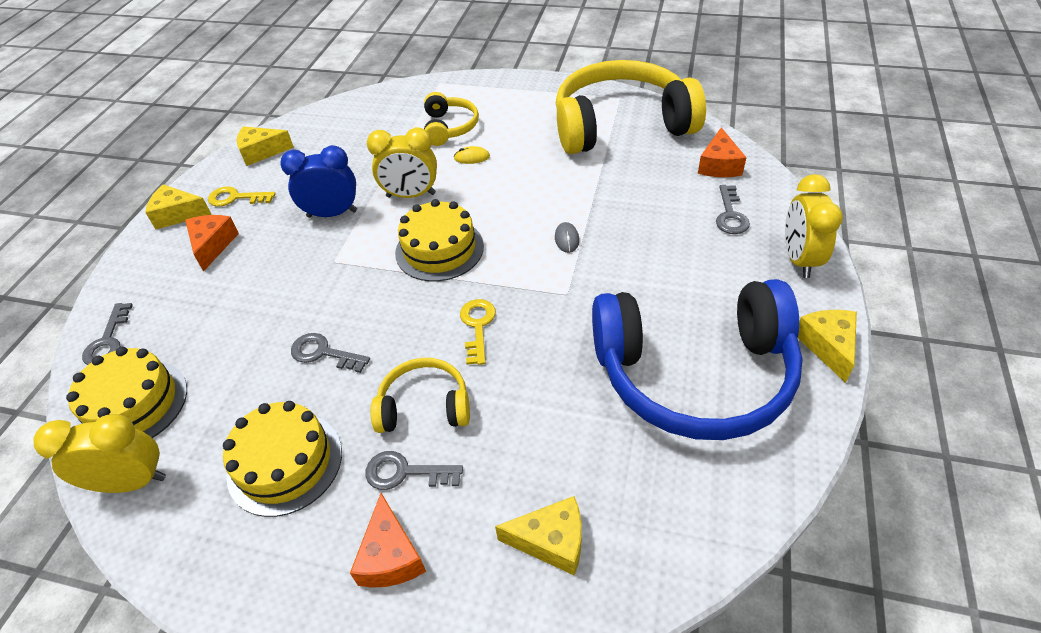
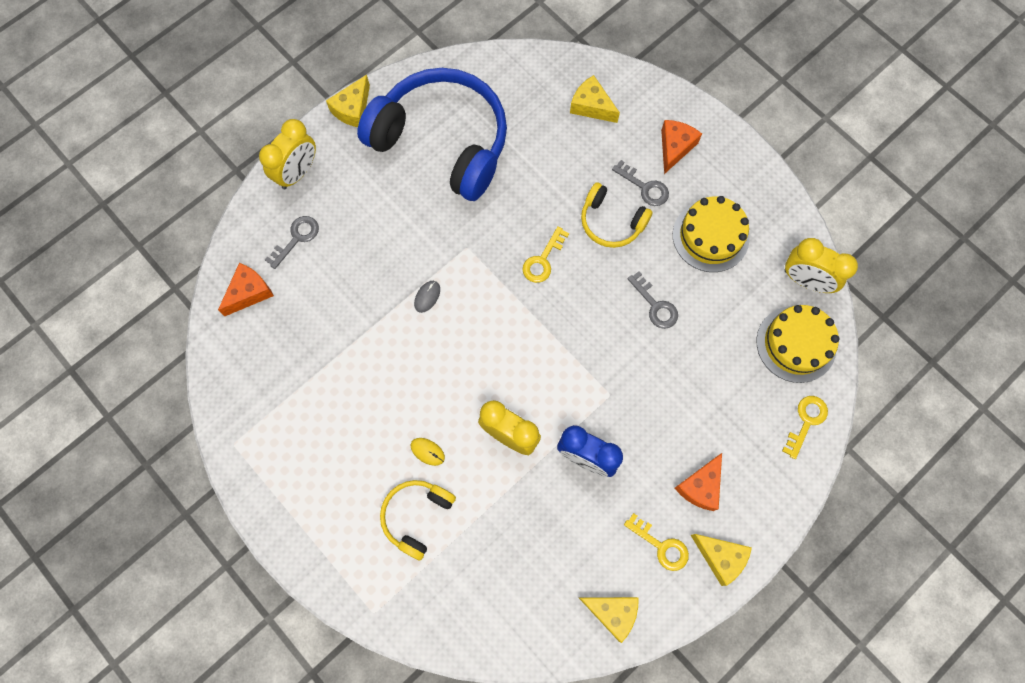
camera: 150 degrees left, 25 degrees up
grey key [82,303,133,365] -> yellow key [782,396,828,459]
yellow cake [395,199,484,282] -> none
yellow headphones [556,60,706,154] -> none

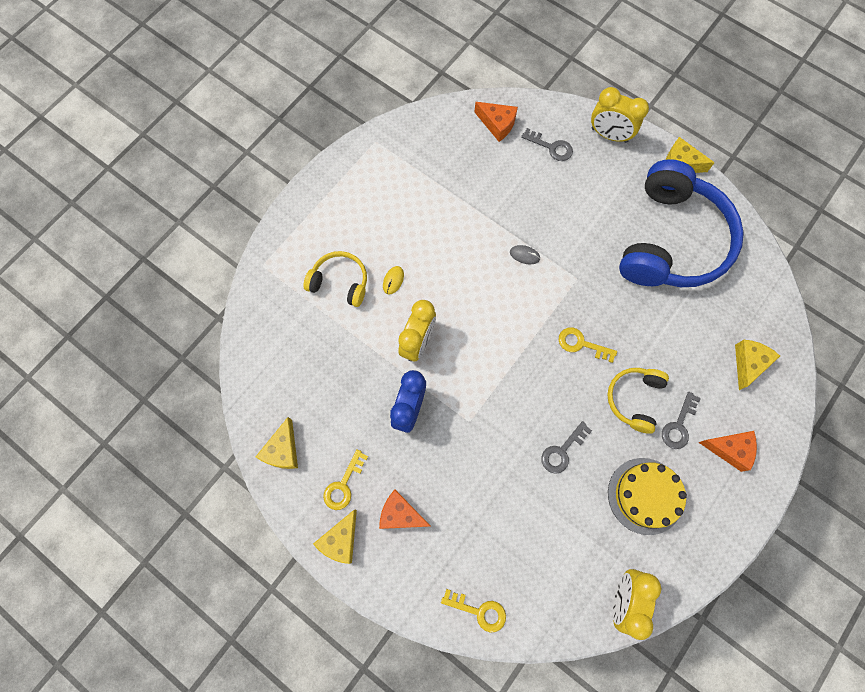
camera: 80 degrees right, 0 degrees up
yellow cake [756,305,839,383] -> none

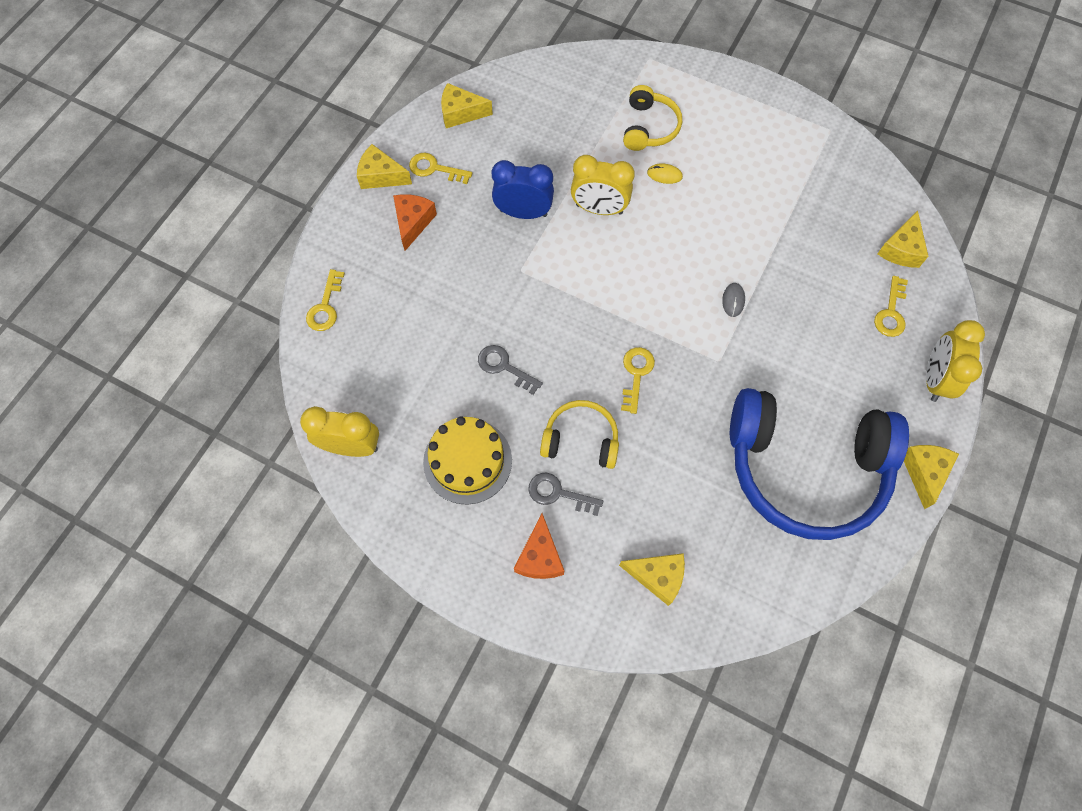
camera: 80 degrees right, 5 degrees down
orange cheese [475,102,518,142] -> yellow cheese [877,210,929,268]
grey key [521,128,573,161] -> yellow key [874,276,908,337]

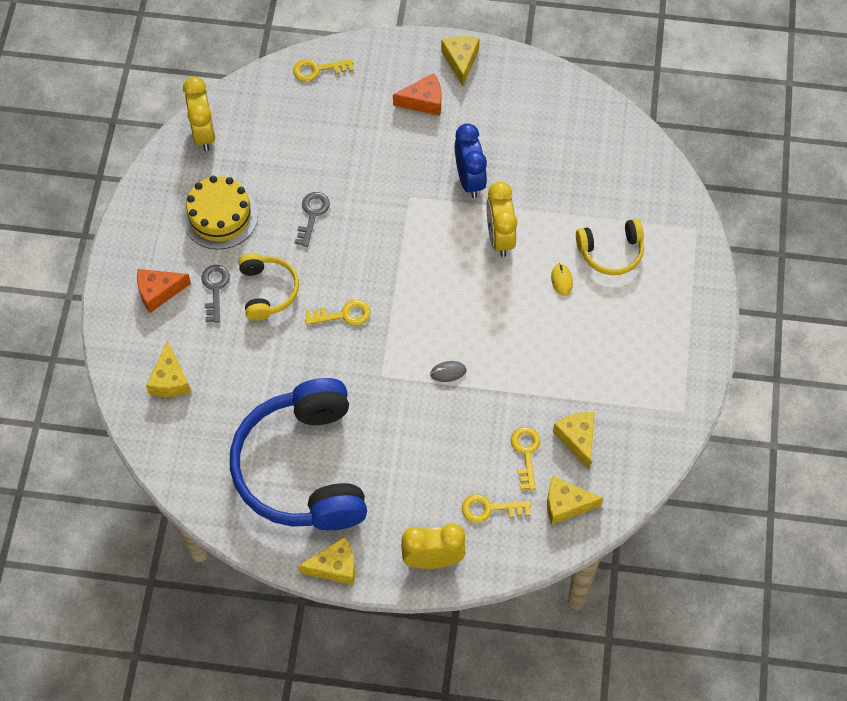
camera: 70 degrees right, 5 degrees down
yellow key [409,153,473,184] -> yellow key moved to [511,427,541,490]
yellow cheese [441,83,493,128] -> yellow cheese moved to [553,412,595,469]

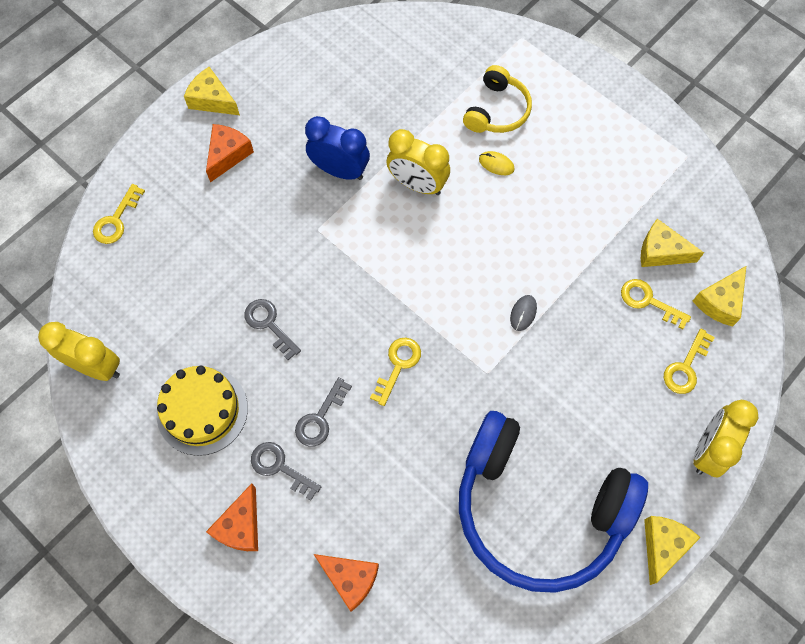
camera: 55 degrees left, 5 degrees up
yellow cheese [146,341,191,397] -> orange cheese [314,554,379,612]
yellow headphones [238,253,299,321] -> grey key [295,377,352,447]

